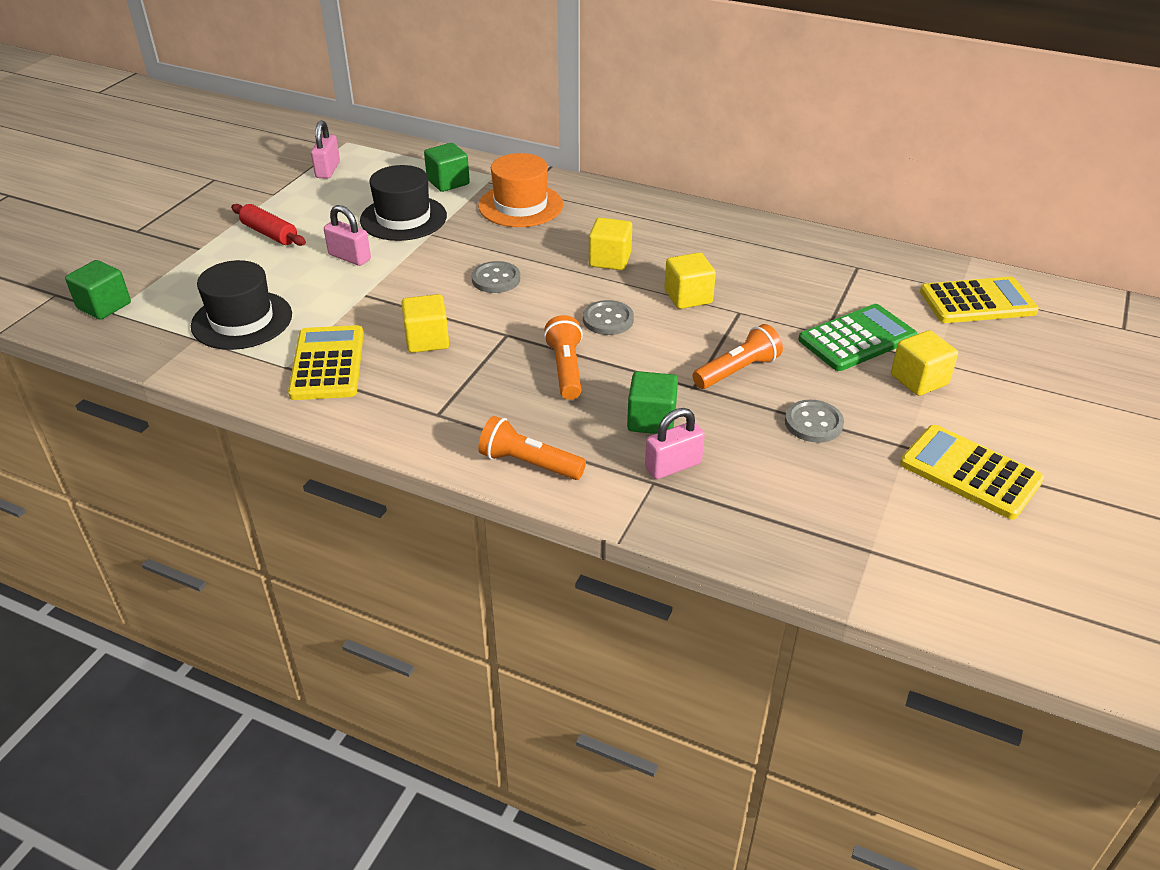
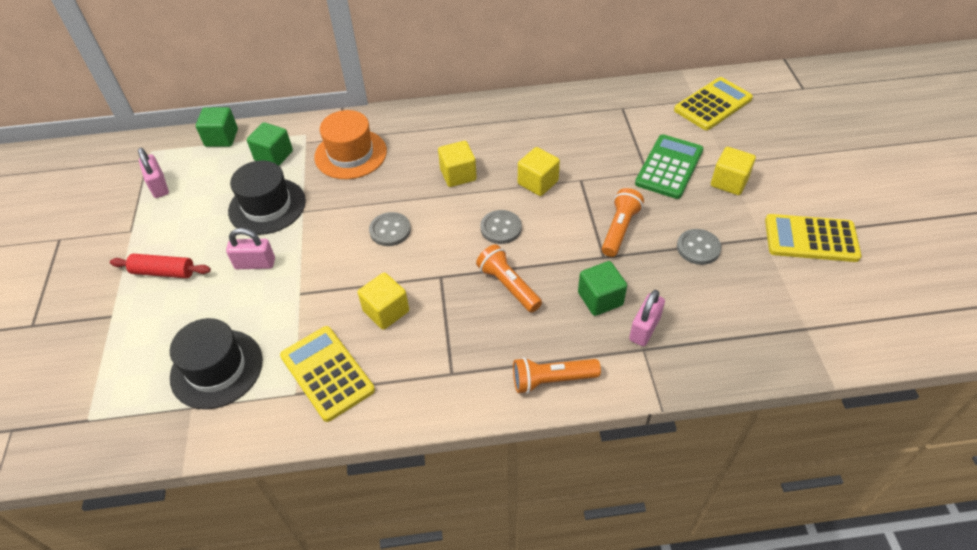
camera: 30 degrees left, 10 degrees up
green cube [65,260,131,320] -> green cube moved to [196,107,238,147]

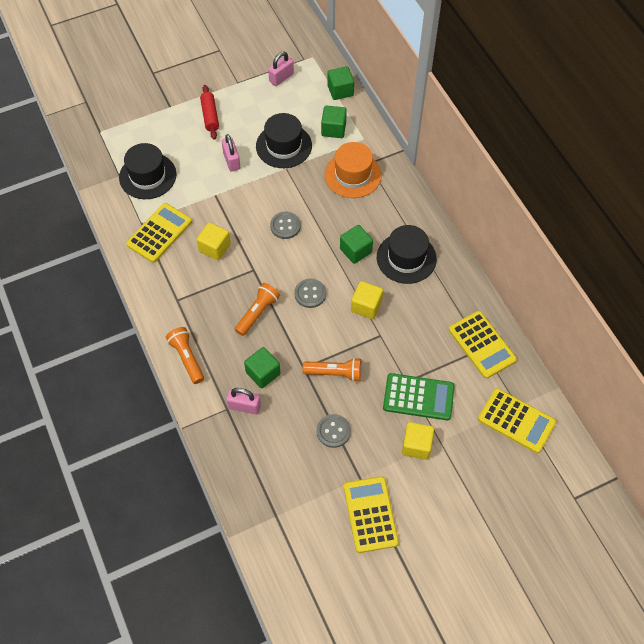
camera: 70 degrees right, 10 degrees up
yellow cube [438,141,477,187] -> green cube [340,225,373,264]
none -> black hat [377,225,437,284]
none -> yellow calculator [449,311,517,379]

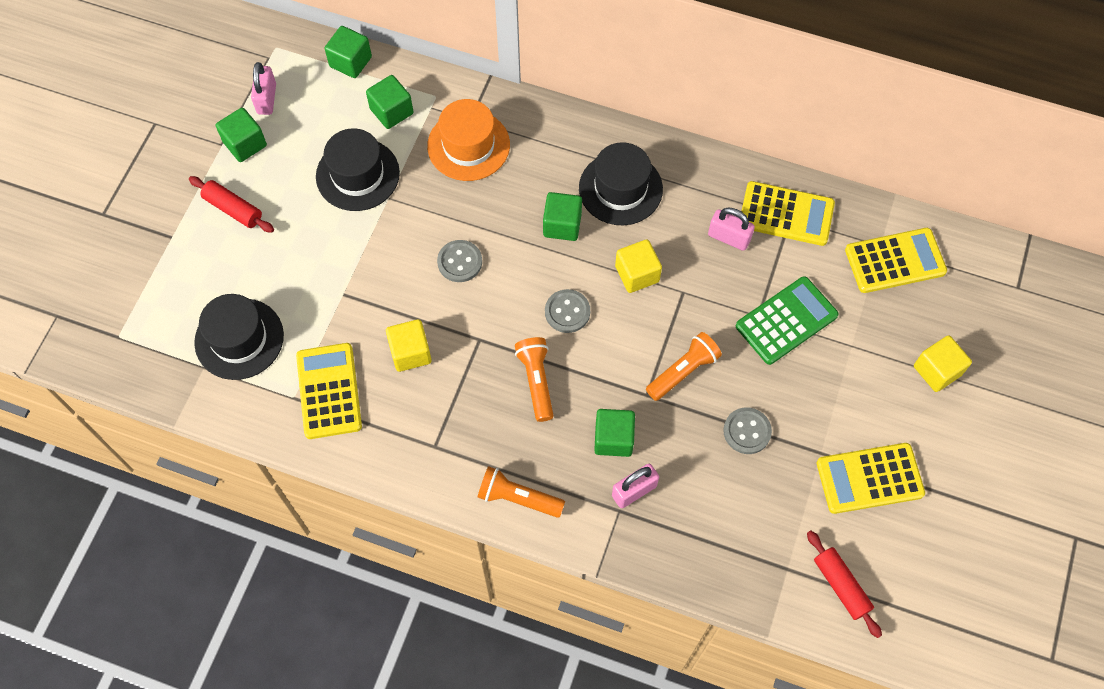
camera: 45 degrees left, 5 degrees up
pink padlock [222,134,240,172] -> pink padlock moved to [708,208,755,251]
yellow calculator [344,476,399,553] -> yellow calculator turned 45 degrees counterclockwise [817,443,925,514]
yellow cube [402,422,434,460] -> yellow cube moved to [914,335,972,392]
none -> green cube [216,108,267,162]
none -> red rolling pin [807,531,882,638]

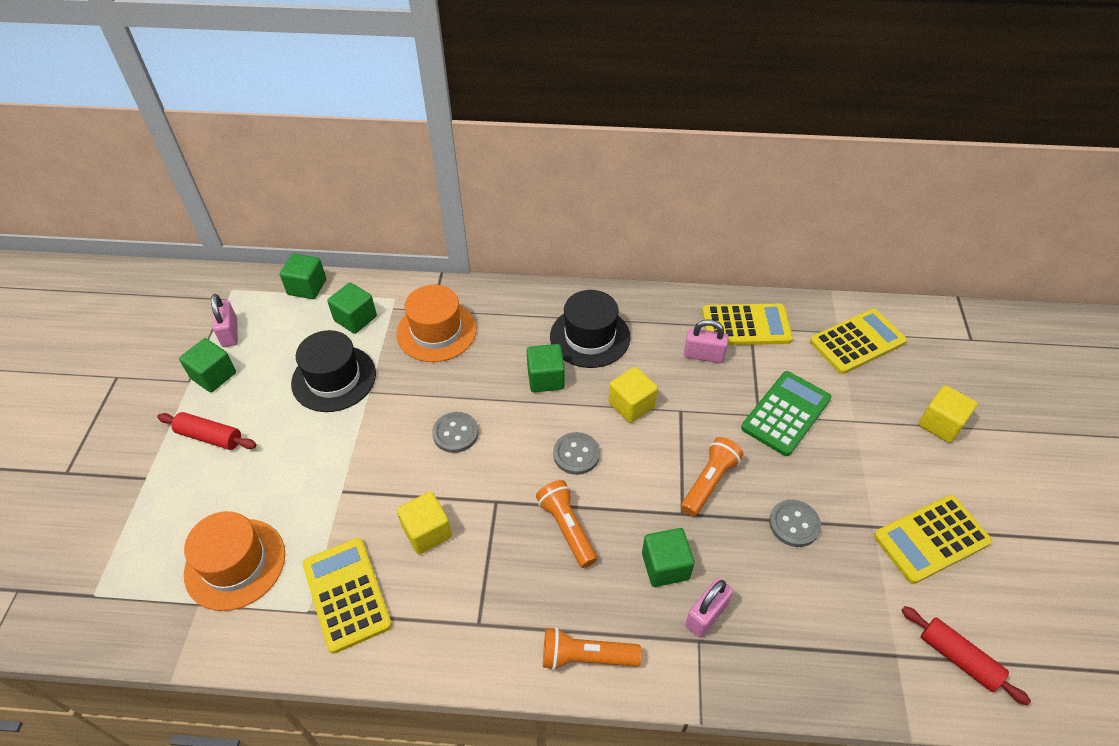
camera: 15 degrees left, 15 degrees down
black hat [194,294,284,380] -> orange hat [184,511,285,611]

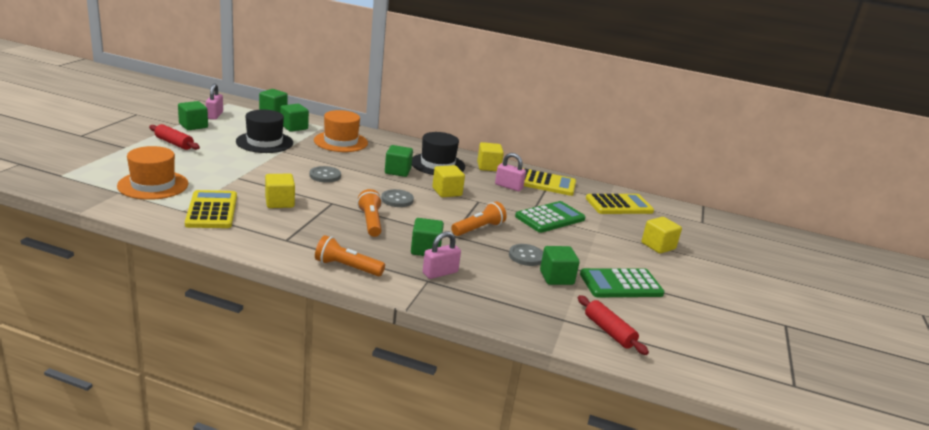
camera: 10 degrees right, 25 degrees down
yellow calculator [874,495,992,584] -> green calculator [580,268,665,297]
none -> yellow cube [477,142,504,171]
none -> green cube [540,246,580,285]

